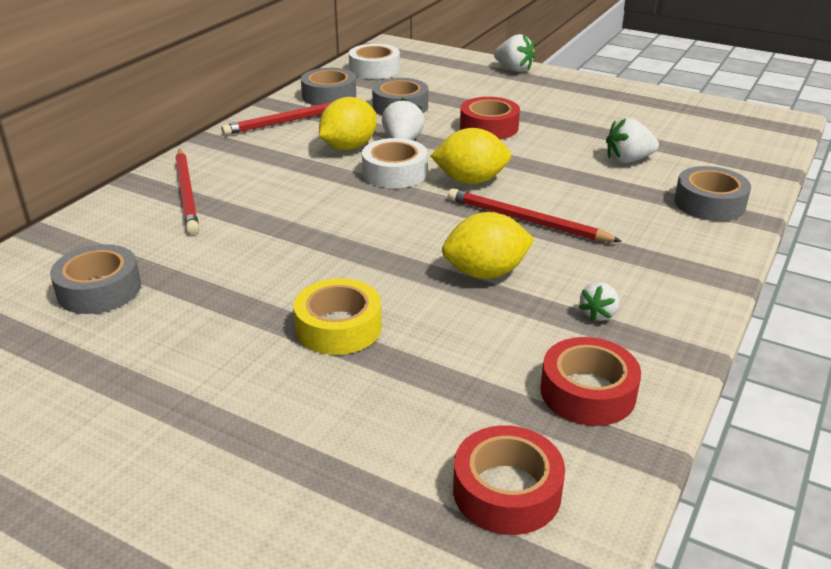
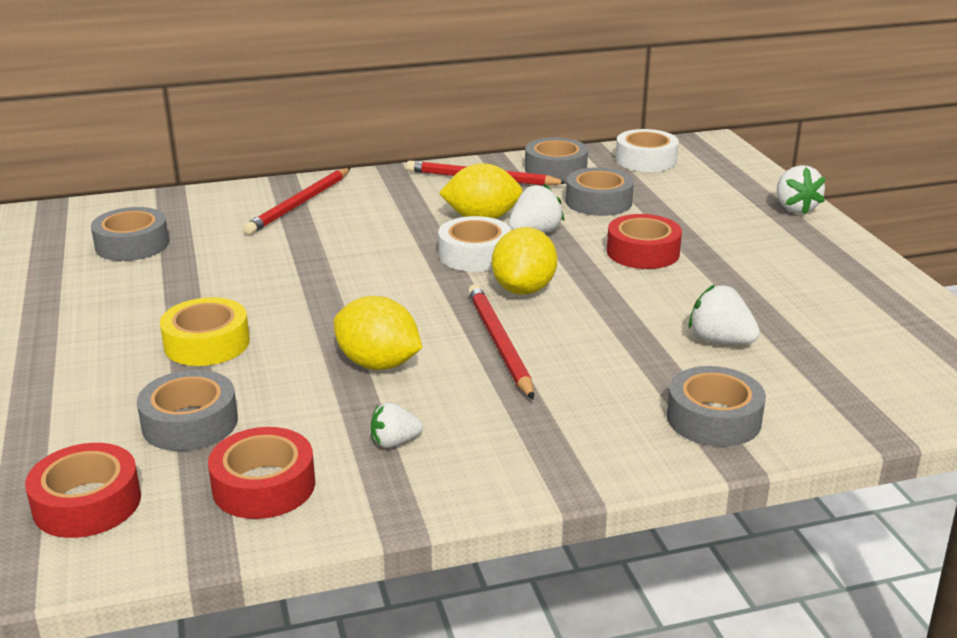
camera: 45 degrees right, 5 degrees down
yellow lemon [430,128,511,184] -> yellow lemon turned 60 degrees clockwise [492,227,557,295]
none -> grey tape [137,370,238,451]

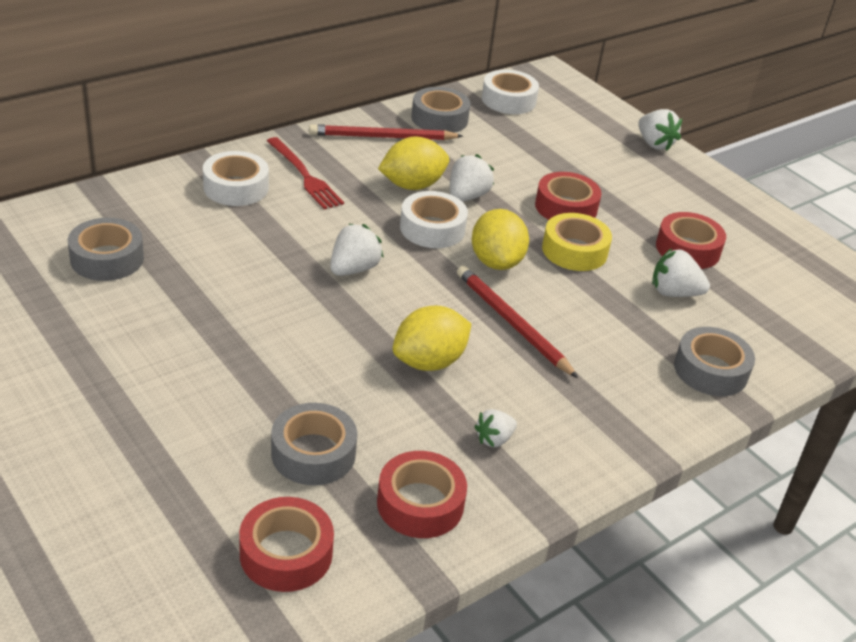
camera: 25 degrees left, 10 degrees up
yellow tape [160,297,250,366] -> yellow tape moved to [542,213,612,271]
red pencil [243,168,351,235] -> white tape [203,151,269,206]
yellow lemon [333,296,422,370] -> yellow lemon turned 45 degrees counterclockwise [393,305,471,371]
grey tape [566,168,634,216] -> none
none -> red fork [267,137,344,209]
none -> white strawberry [330,224,384,276]
none -> red tape [656,212,726,269]

